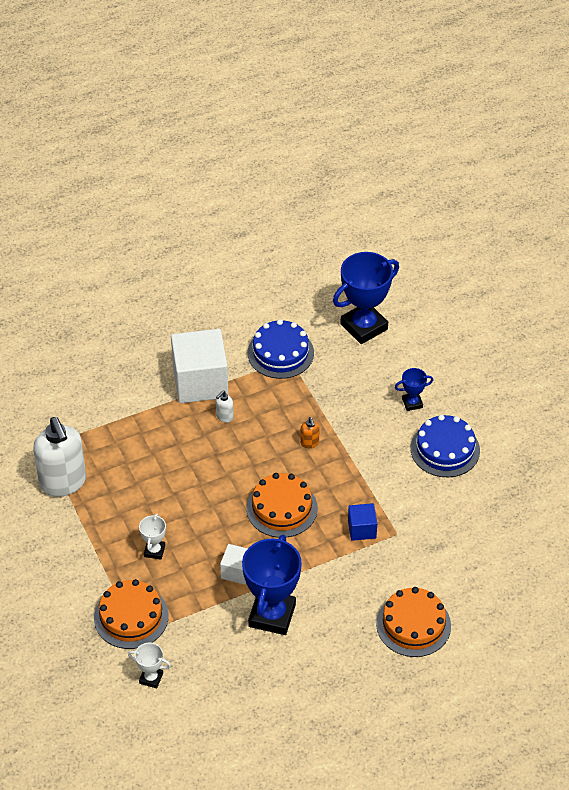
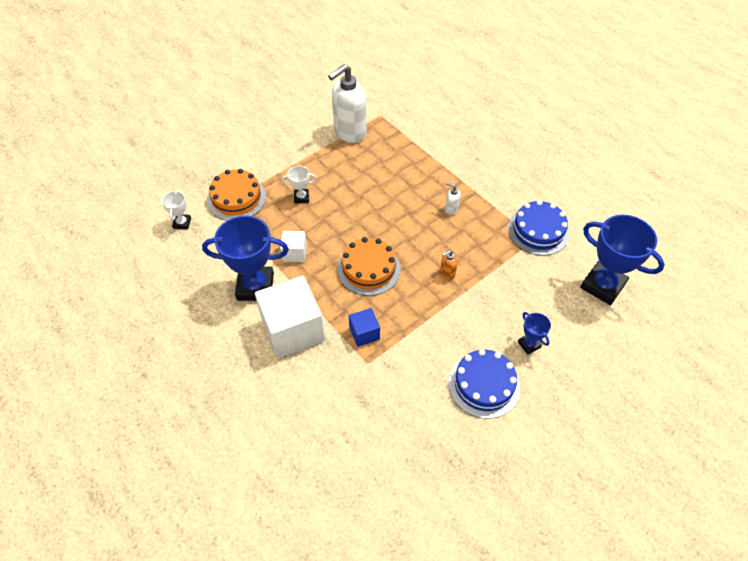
camera: 75 degrees right, 5 degrees up
white cube [171,329,229,403] -> white cube moved to [255,275,325,358]
orange cake [376,587,451,657] -> none

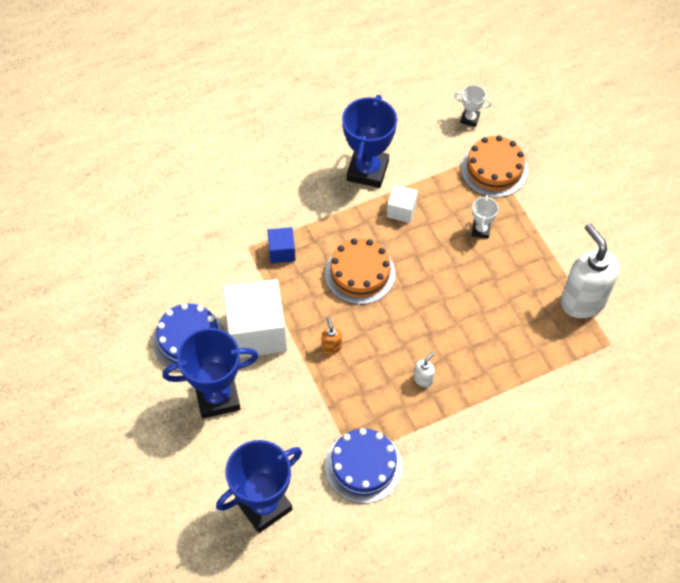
camera: 105 degrees right, 5 degrees up
white cube [255,275,325,358] -> white cube moved to [223,279,287,358]
blue trophy [518,312,551,355] -> blue trophy [162,328,259,418], size x2.11

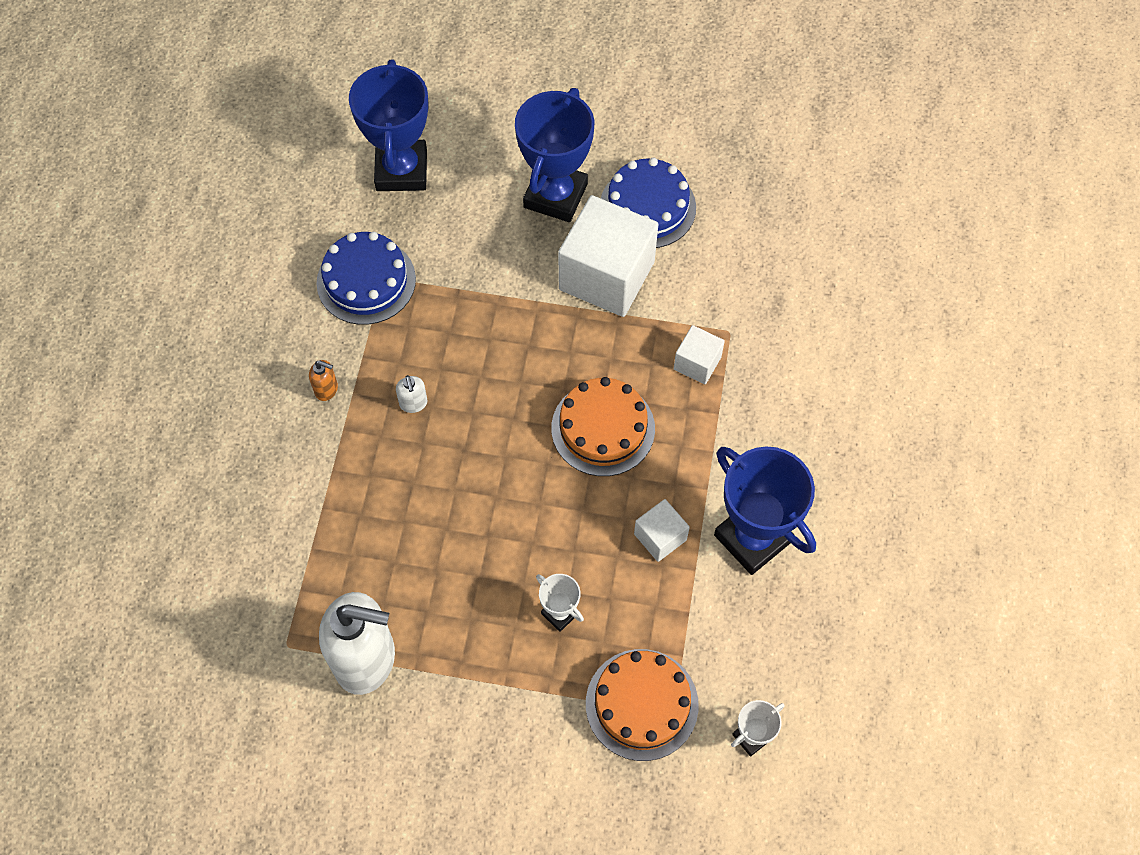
camera: 125 degrees right, 5 degrees up
blue cube [267,227,295,263] -> white cube [674,325,725,385]
orange soap dispenser [321,317,342,354] -> orange soap dispenser moved to [309,360,338,401]

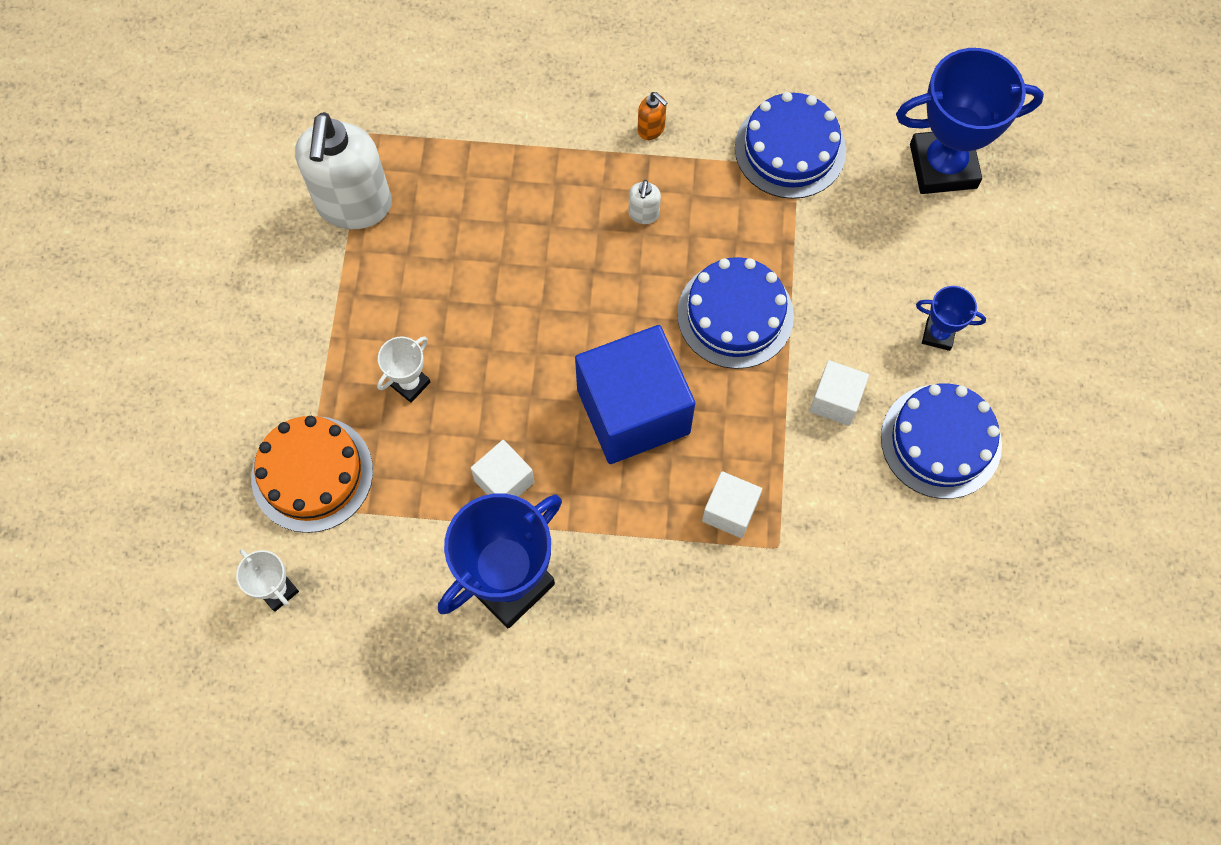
camera: 85 degrees right, 5 degrees up
orange soap dispenser [309,360,338,401] -> orange soap dispenser turned 60 degrees counterclockwise [638,92,668,140]
white soap dispenser [396,375,427,413] -> white soap dispenser turned 60 degrees counterclockwise [628,180,661,224]
blue trophy [515,88,594,222] -> blue trophy [916,286,986,351], size x0.47
orange cake [551,377,655,476] -> blue cube [575,325,695,464]
white cube [558,195,658,317] -> white cube [809,360,869,426], size x0.48
none -> blue cake [677,257,794,369]

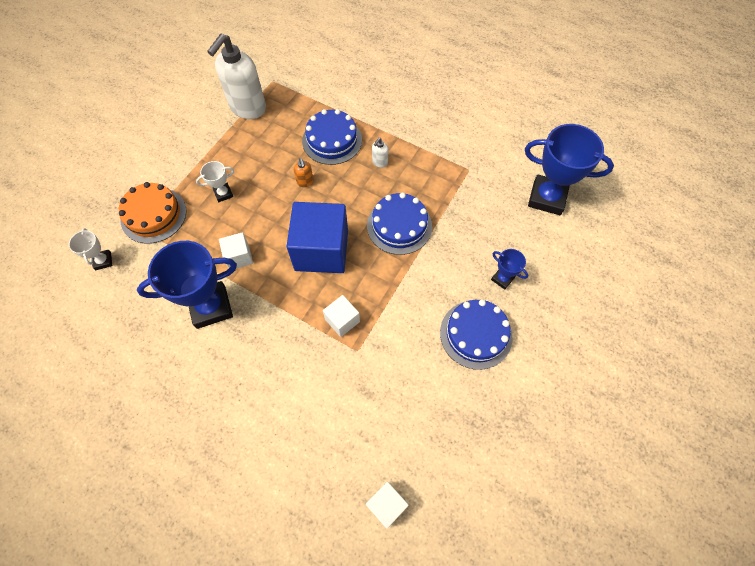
camera: 25 degrees right, 5 degrees down
orange soap dispenser [638,92,668,140] -> orange soap dispenser moved to [294,158,314,187]
blue cake [735,92,846,199] -> blue cake moved to [302,109,362,165]
white cube [809,360,869,426] -> white cube moved to [366,482,409,529]

